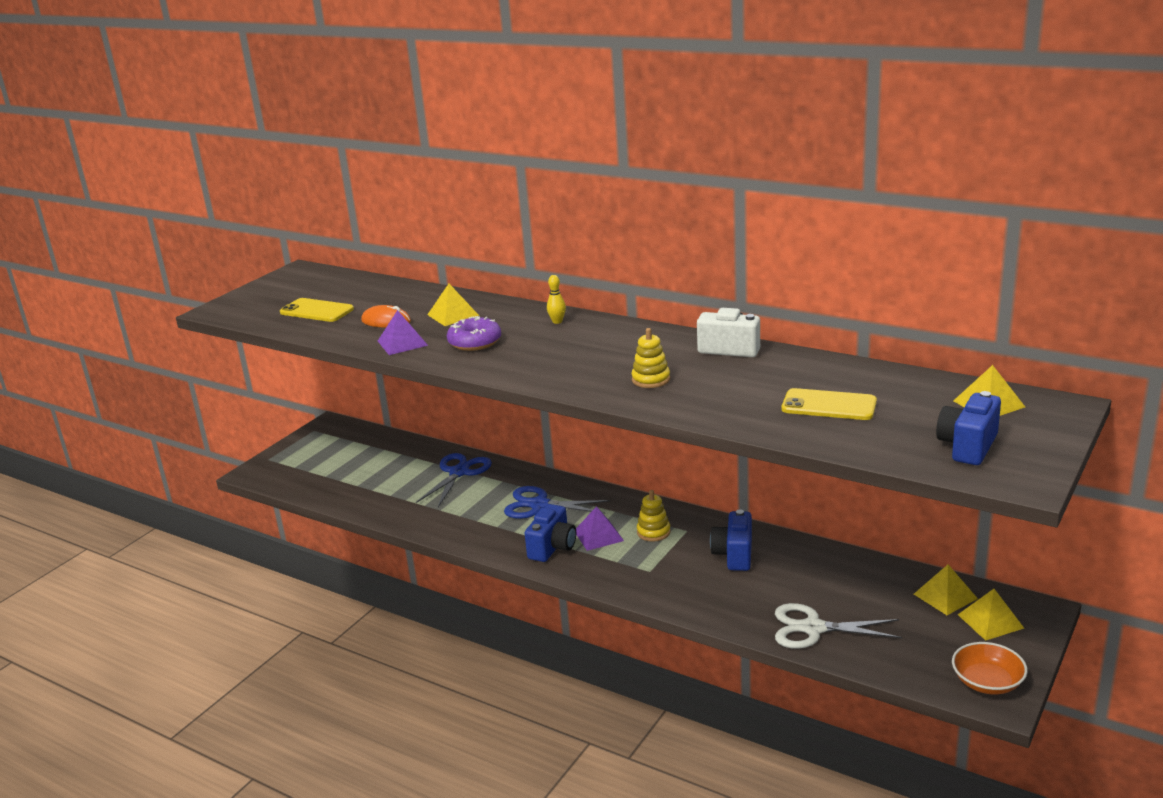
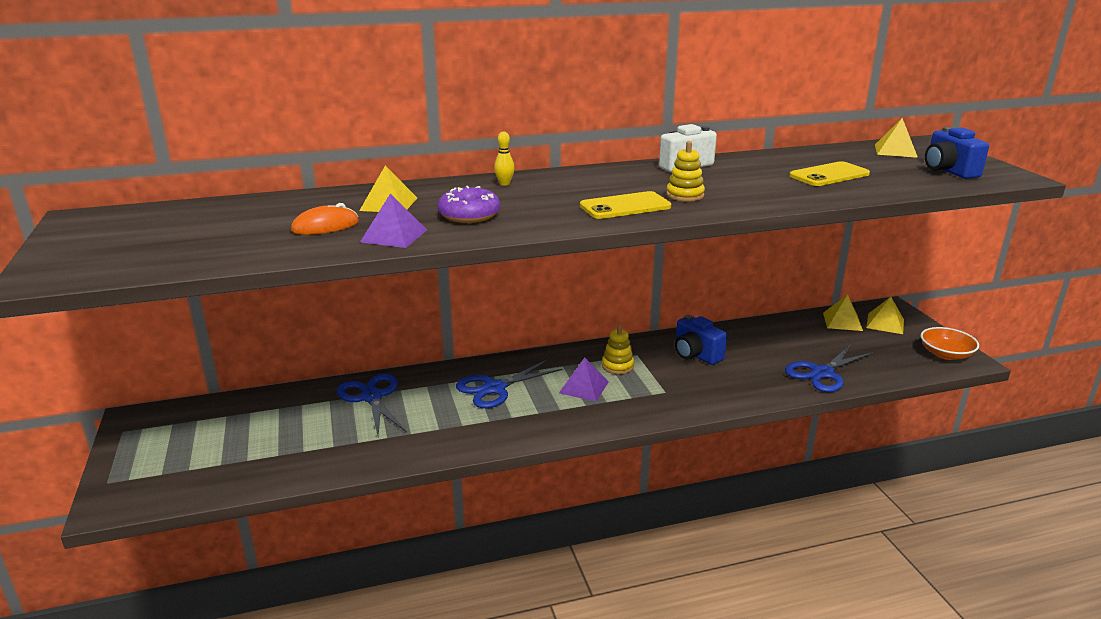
camera: 50 degrees left, 0 degrees up
yellow phone [280,298,354,322] -> yellow phone moved to [580,191,671,219]
blue camera [525,504,576,562] -> none
white scissors [775,603,902,649] -> blue scissors [785,345,874,392]

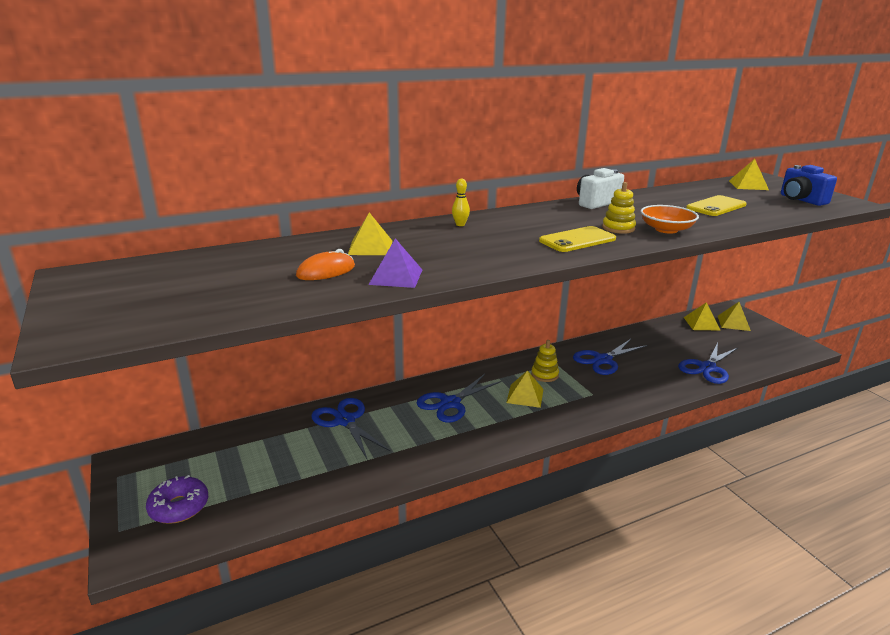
camera: 10 degrees left, 0 degrees up
purple donut [437,186,500,223] -> purple donut moved to [146,475,208,524]
purple pyramid [559,358,609,401] -> yellow pyramid [506,371,543,408]
blue camera [675,315,727,365] -> blue scissors [573,339,648,375]
orange bowl [920,327,979,360] -> orange bowl moved to [641,205,699,234]

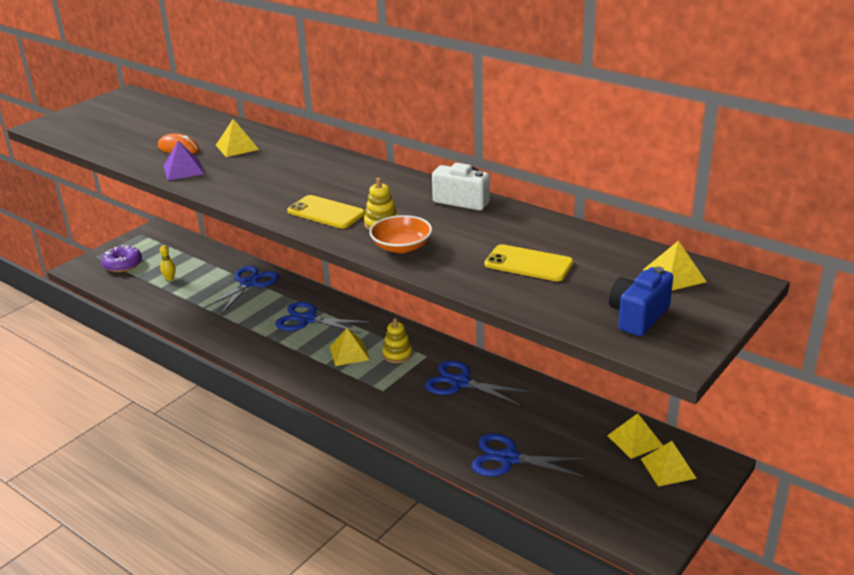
camera: 65 degrees right, 5 degrees up
yellow bowling pin [452,179,470,226] -> yellow bowling pin moved to [160,245,176,281]

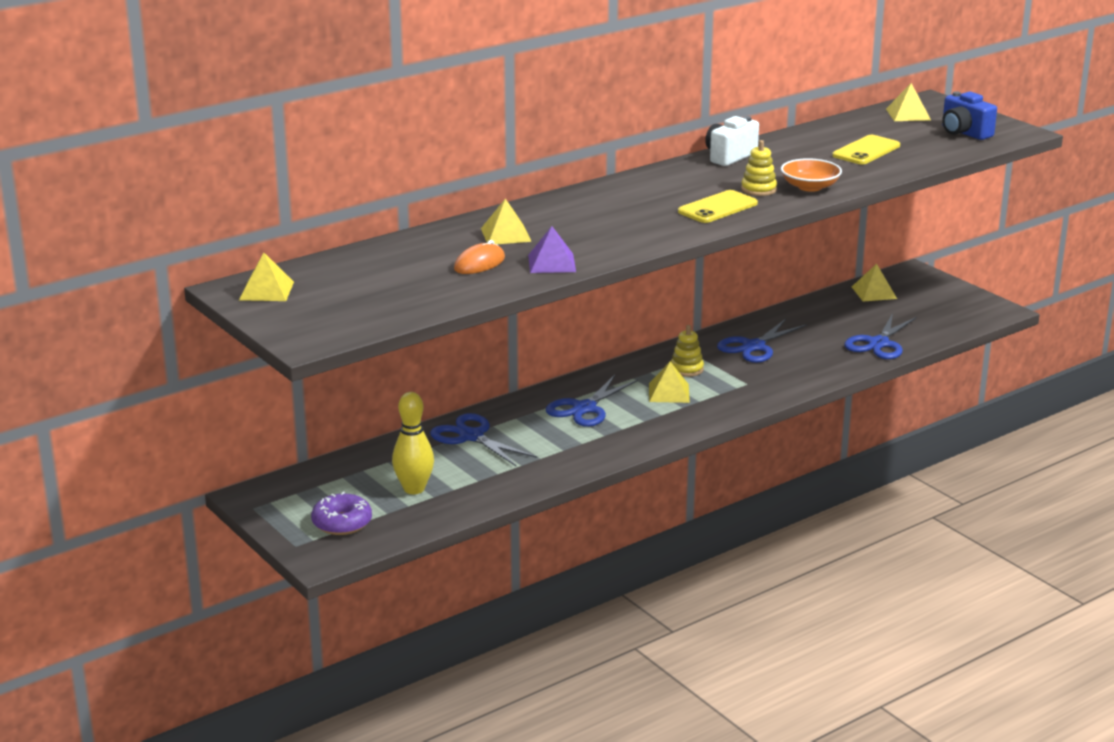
camera: 75 degrees left, 5 degrees down
yellow bowling pin [160,245,176,281] -> yellow bowling pin [392,392,434,494], size x1.97
yellow pyramid [641,441,697,487] -> yellow pyramid moved to [239,253,294,301]

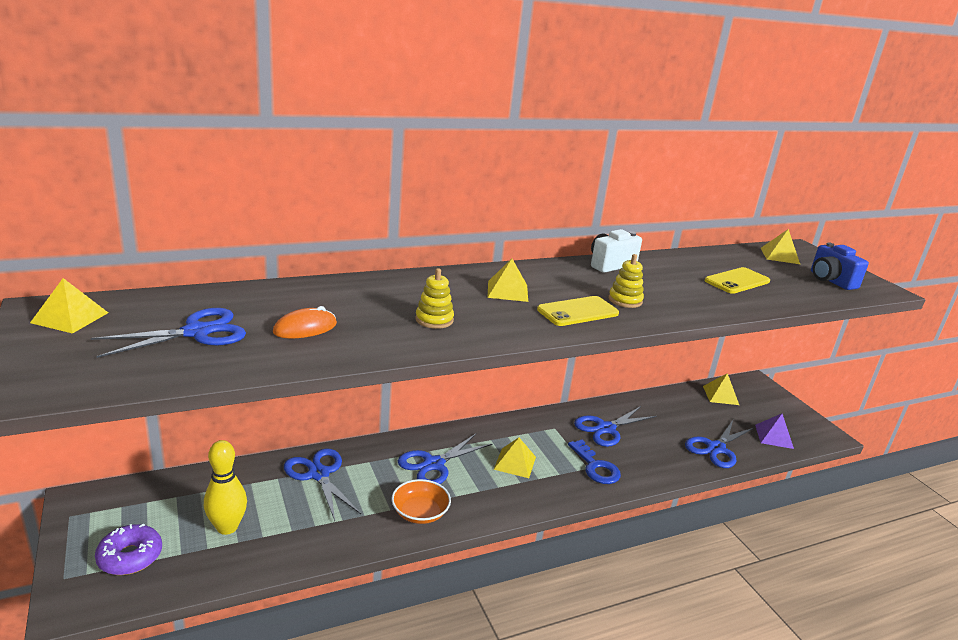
camera: 10 degrees right, 0 degrees up
yellow pyramid [481,198,532,244] -> yellow pyramid moved to [487,259,528,302]
purple pyramid [528,226,576,273] -> purple pyramid moved to [755,414,794,449]
yellow stacking toy [671,325,704,377] -> yellow stacking toy moved to [415,268,454,329]
orange bowl [781,158,842,192] -> orange bowl moved to [392,479,451,524]
none -> blue scissors [91,308,246,358]
none -> blue key [568,440,621,484]

